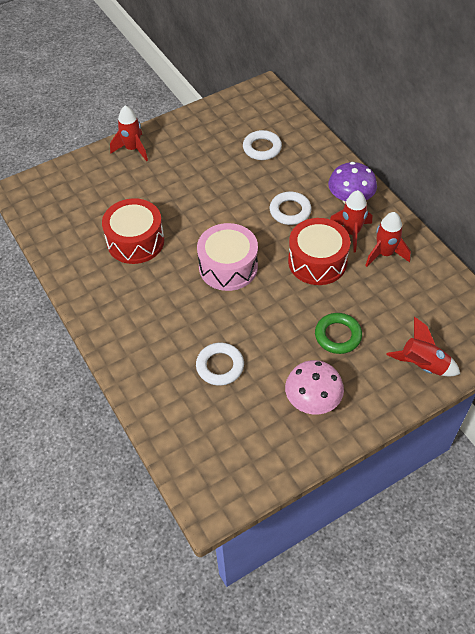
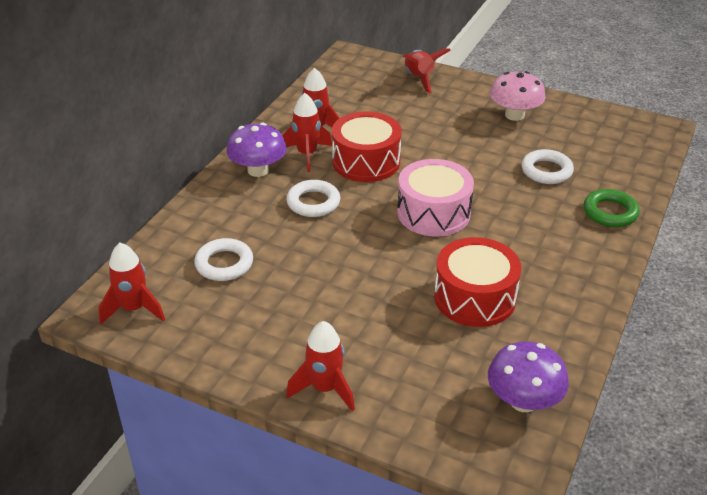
camera: 125 degrees left, 15 degrees down
green ring [315,313,362,354] -> green ring moved to [584,189,640,227]
none -> red rocket [99,243,165,324]
none -> purple mushroom [488,341,569,412]

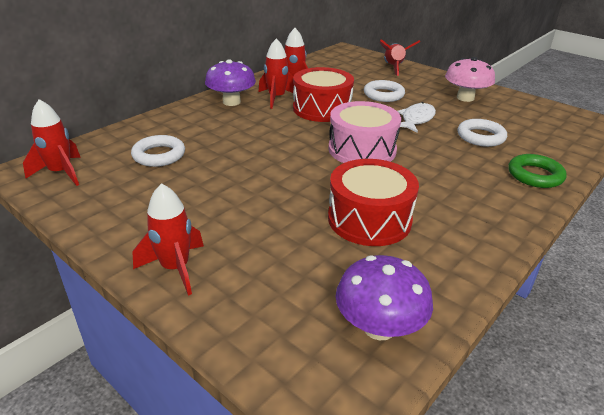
camera: 15 degrees right, 5 degrees down
white ring [286,180,340,217] -> white ring moved to [364,80,405,102]
none -> white fish [397,102,436,133]

